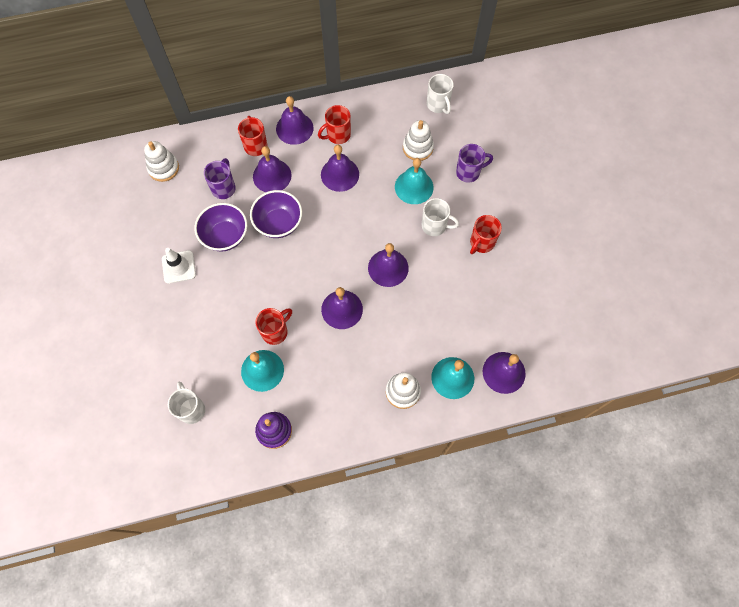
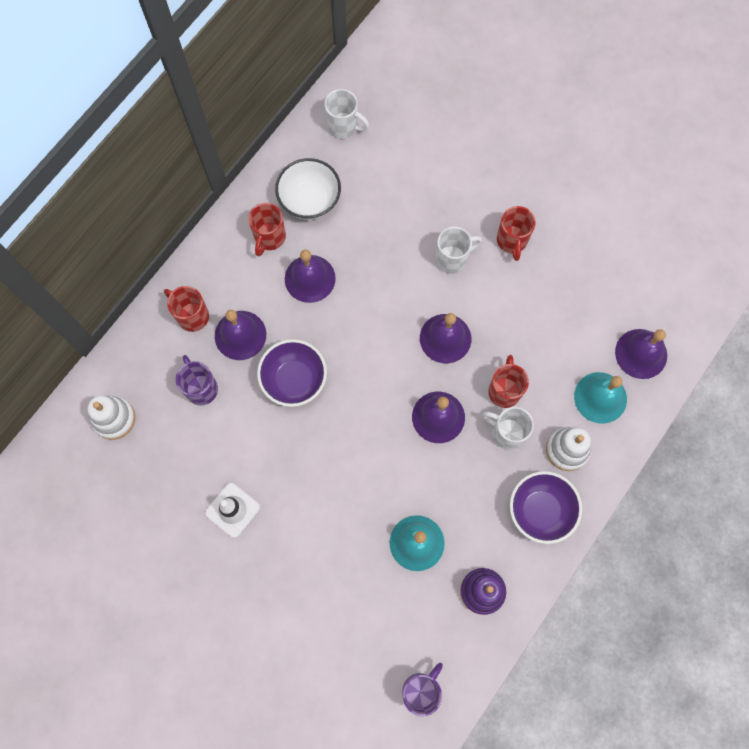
camera: 40 degrees left, 5 degrees up
white mug [168,382,205,424] -> white mug moved to [482,407,534,450]
purple bowl [194,203,247,252] -> purple bowl moved to [510,471,582,544]
red mug [255,308,292,345] -> red mug moved to [488,355,529,408]
purple bell [276,96,314,145] -> none
turquoise bell [395,158,434,204] -> none
white stacking toy [403,120,434,161] -> none
purple mug [456,144,493,183] -> purple mug moved to [402,663,443,716]
none -> white bowl [275,158,341,220]

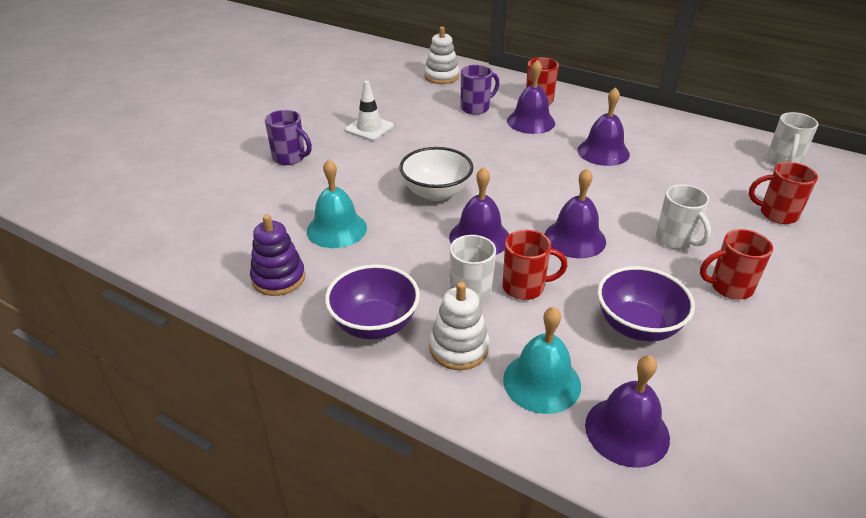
camera: 85 degrees right, 35 degrees down
red mug [248,203,286,256] -> red mug moved to [749,162,818,224]
purple bowl [257,339,327,407] -> purple bowl moved to [597,266,695,341]
white bowl [275,158,341,220] -> white bowl moved to [399,147,474,201]
purple mug [402,663,443,716] -> purple mug moved to [265,110,312,165]

